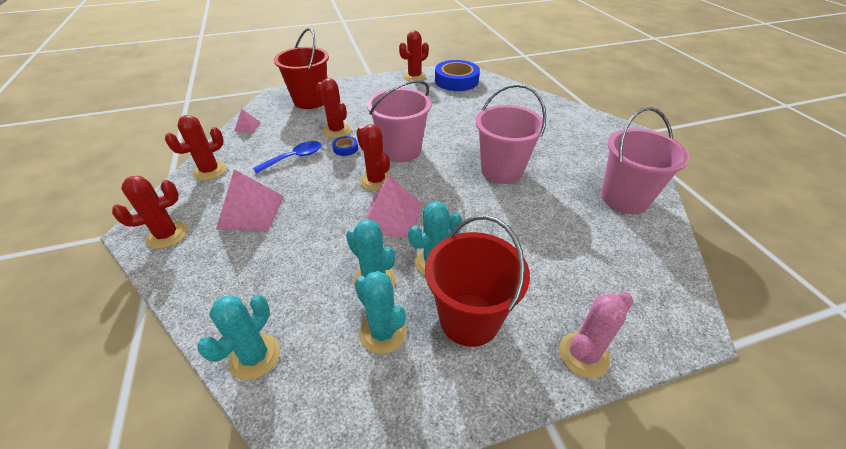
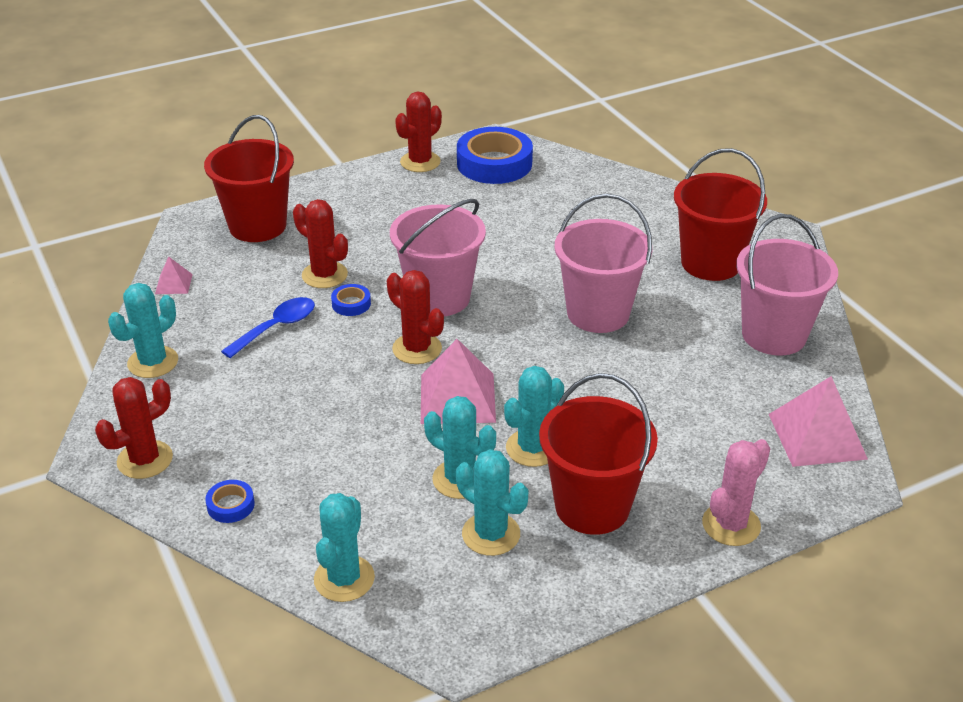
camera: 10 degrees left, 5 degrees down
red cactus [165,115,227,181] -> turquoise cactus [108,283,178,378]
pink pyramid [216,169,284,231] -> pink pyramid moved to [769,376,868,467]
none -> blue tape [205,480,255,523]
none -> red bucket [674,148,767,281]

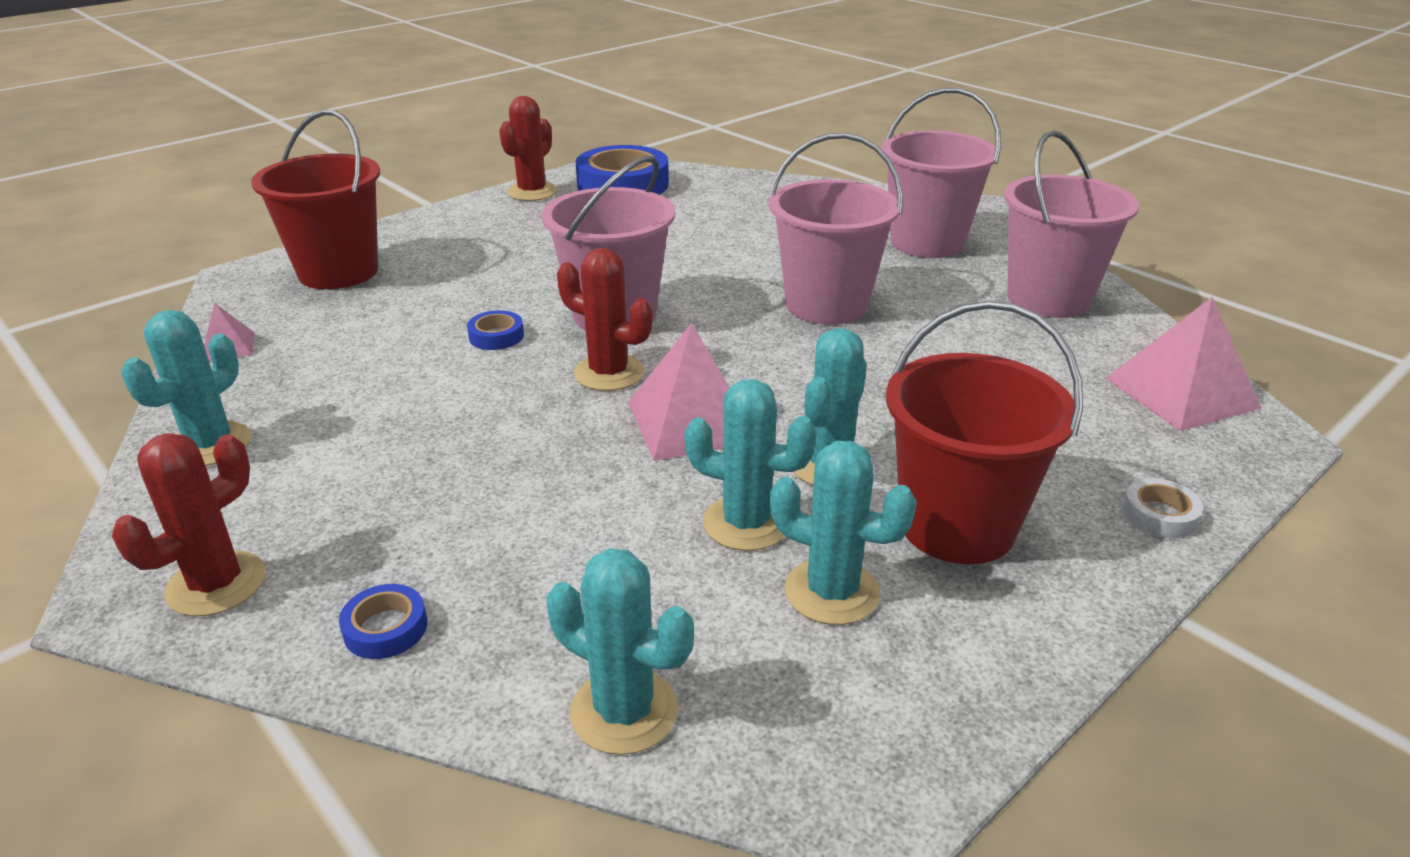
camera: 15 degrees left, 5 degrees down
blue spoon [221,297,315,358] -> none
red cactus [293,199,348,288] -> none
turquoise cactus [314,493,375,602] -> turquoise cactus turned 60 degrees counterclockwise [547,548,694,755]
red bucket [674,148,767,281] -> pink bucket [882,88,1001,258]
pink cactus [702,439,771,546] -> white tape [1122,478,1203,538]

